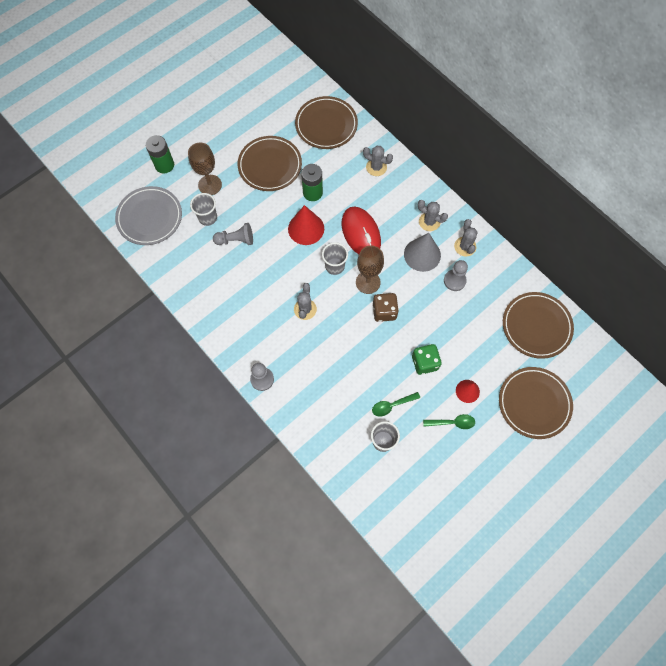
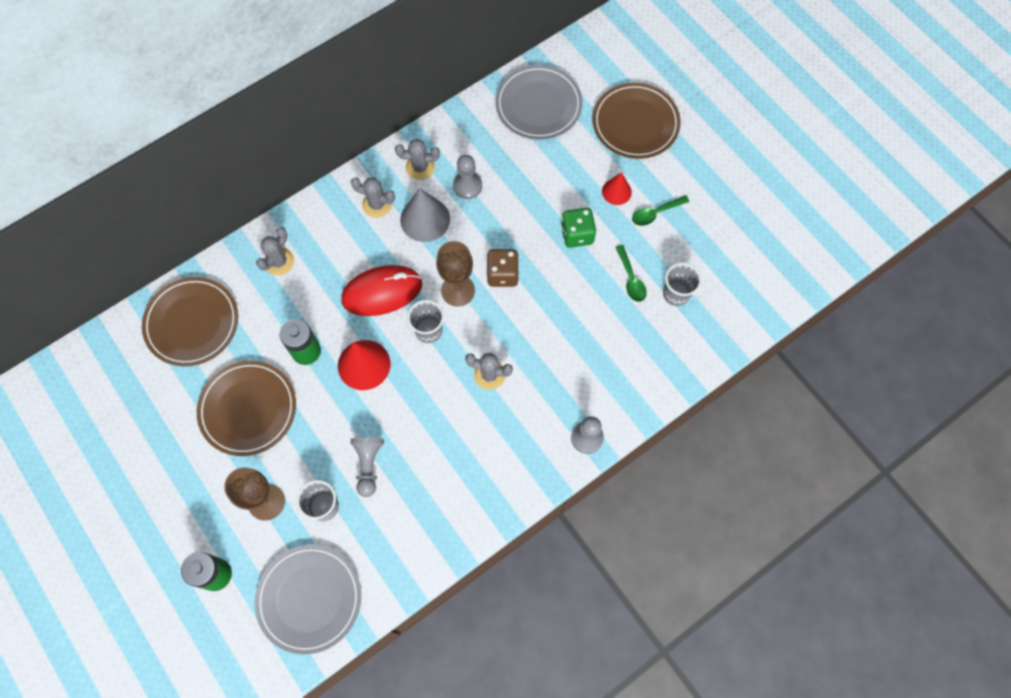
camera: 85 degrees left, 0 degrees up
grey cactus [418,200,448,231] -> grey cactus turned 75 degrees clockwise [351,177,395,218]
green spoon [423,414,475,429] -> green spoon turned 120 degrees counterclockwise [632,195,690,226]
brown plate [503,292,574,359] -> grey plate [495,65,583,140]

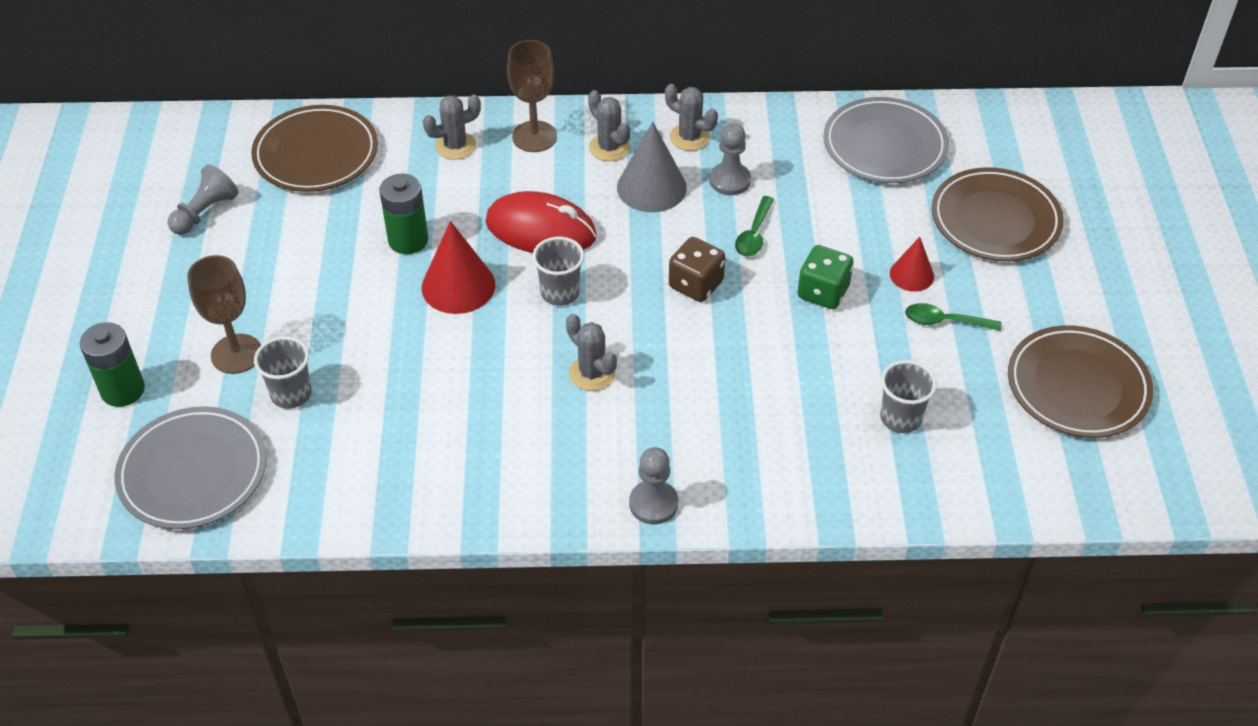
camera: 35 degrees right, 20 degrees down
brown plate [197,361,296,456] -> brown plate moved to [1008,325,1153,438]
grey pawn [351,438,384,497] -> grey pawn moved to [168,164,239,235]
brown goblet [436,241,475,306] -> brown goblet moved to [507,40,557,152]
green spoon [616,245,647,302] -> green spoon moved to [735,196,774,256]

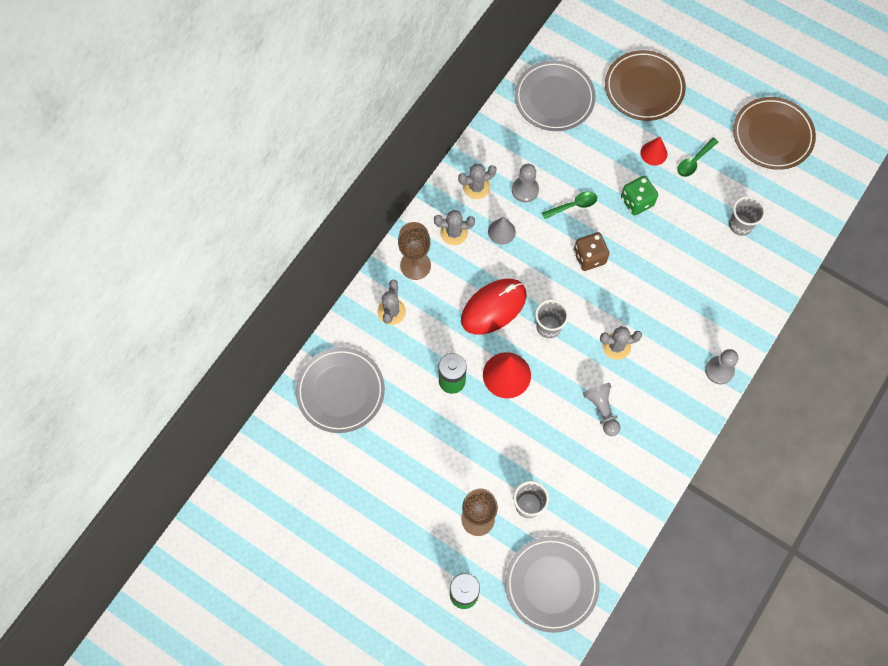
camera: 55 degrees left, 20 degrees up
grey pawn [168,164,239,235] -> grey pawn moved to [583,383,621,436]
brown plate [251,105,378,192] -> grey plate [296,347,385,433]
grey cone [617,122,687,212] -> grey cone [488,217,516,245], size x0.60
green spoon [735,196,774,256] -> green spoon turned 75 degrees counterclockwise [542,191,597,219]

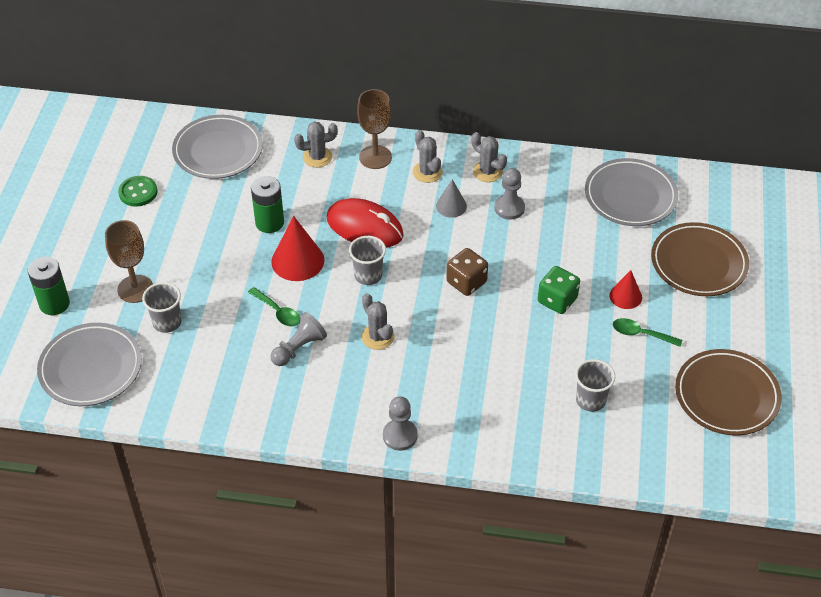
camera: 65 degrees right, 20 degrees down
green spoon [542,191,597,219] -> green spoon moved to [248,287,300,327]
none -> green button [118,176,157,207]

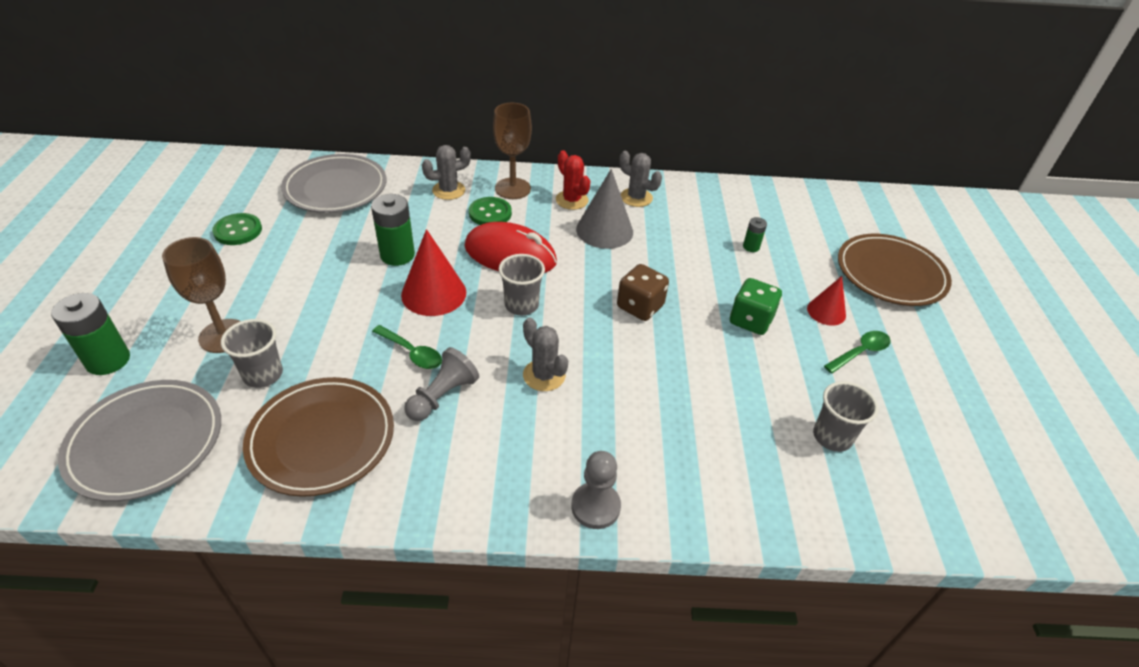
camera: 10 degrees left, 5 degrees down
grey cactus [413,130,443,183] -> red cactus [556,150,590,210]
grey cone [436,179,467,218] -> grey cone [576,169,633,249], size x1.66
grey pawn [494,168,525,220] -> none
grey plate [585,158,678,226] -> none
green spoon [613,318,682,347] -> green spoon turned 135 degrees clockwise [824,331,891,373]
brown plate [675,349,782,436] -> brown plate moved to [243,377,394,497]
none -> green button [469,197,512,225]
none -> green battery [743,217,767,252]

